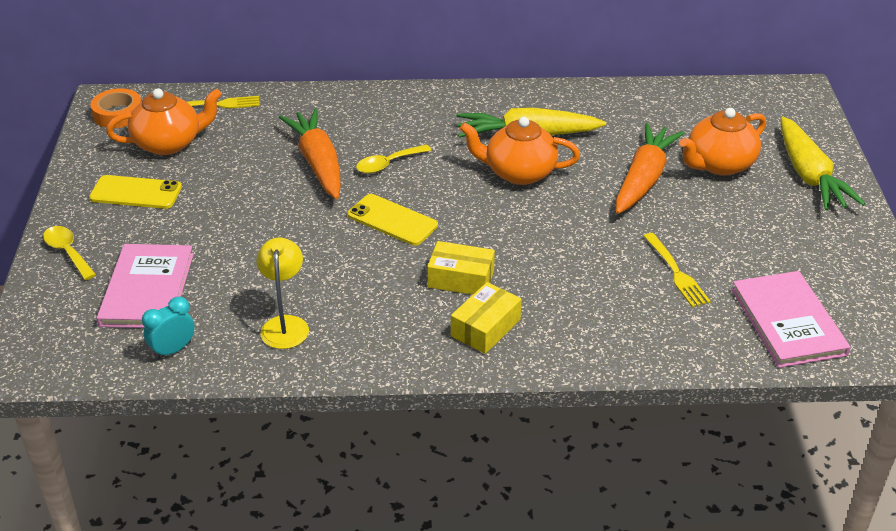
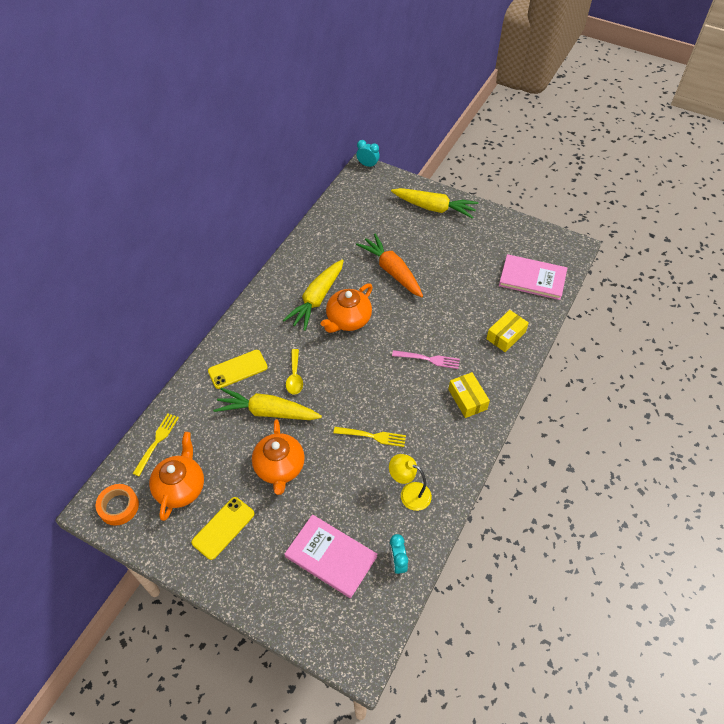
camera: 60 degrees left, 15 degrees up
yellow spoon [43,226,96,280] -> none
orange carrot [279,109,341,199] -> yellow carrot [213,388,322,420]
yellow phone [347,194,438,246] -> yellow phone moved to [208,350,268,389]
yellow box [427,241,495,295] -> yellow box moved to [486,310,529,352]
yellow fork [644,233,711,307] -> yellow fork moved to [334,427,406,447]
orange teapot [680,108,766,176] -> orange teapot moved to [252,419,305,495]
none -> turquoise clock [356,140,380,168]
none -> pink fork [392,350,460,369]

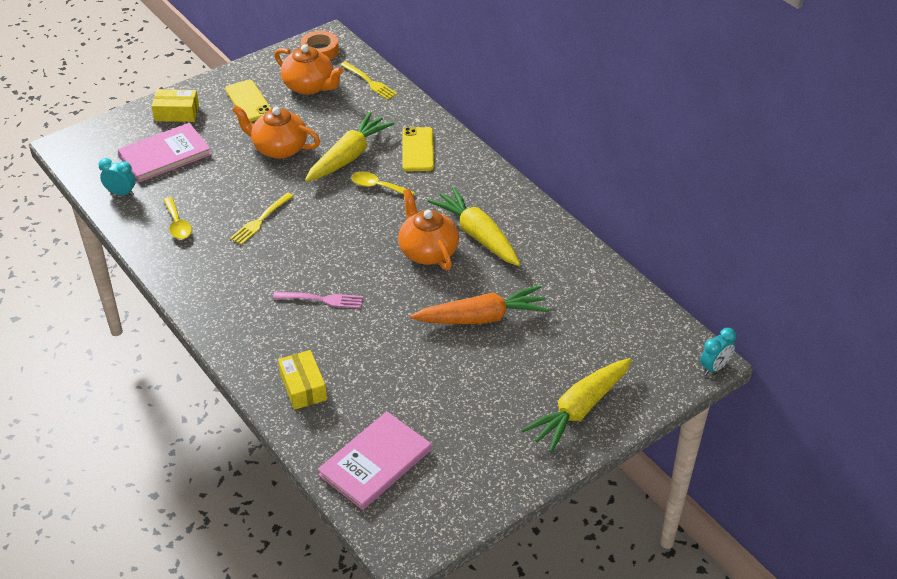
camera: 115 degrees right, 10 degrees down
yellow lamp [389,454,432,511] -> yellow spoon [164,197,192,239]
pink fork [392,350,460,369] -> pink fork turned 120 degrees counterclockwise [273,292,363,309]
yellow box [448,372,490,418] -> yellow box moved to [152,89,199,122]

